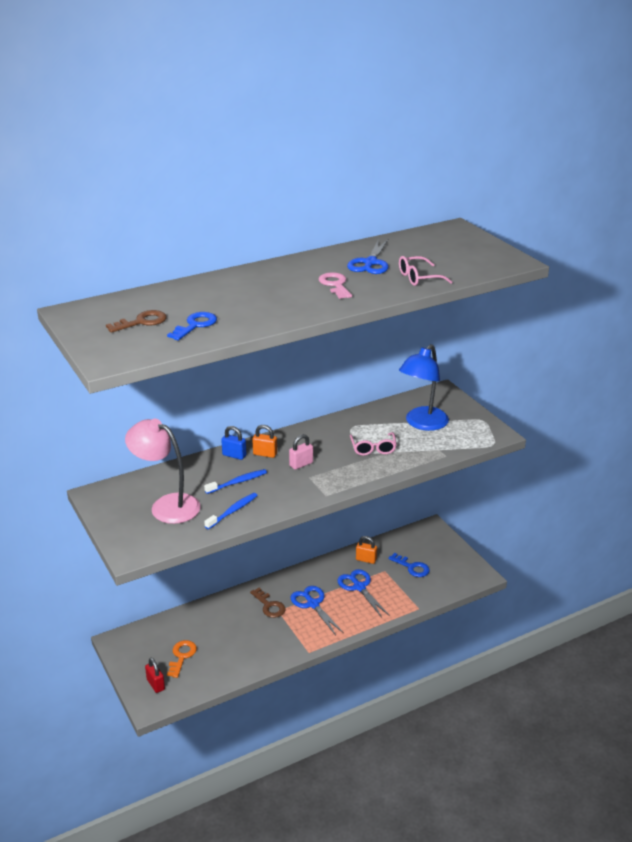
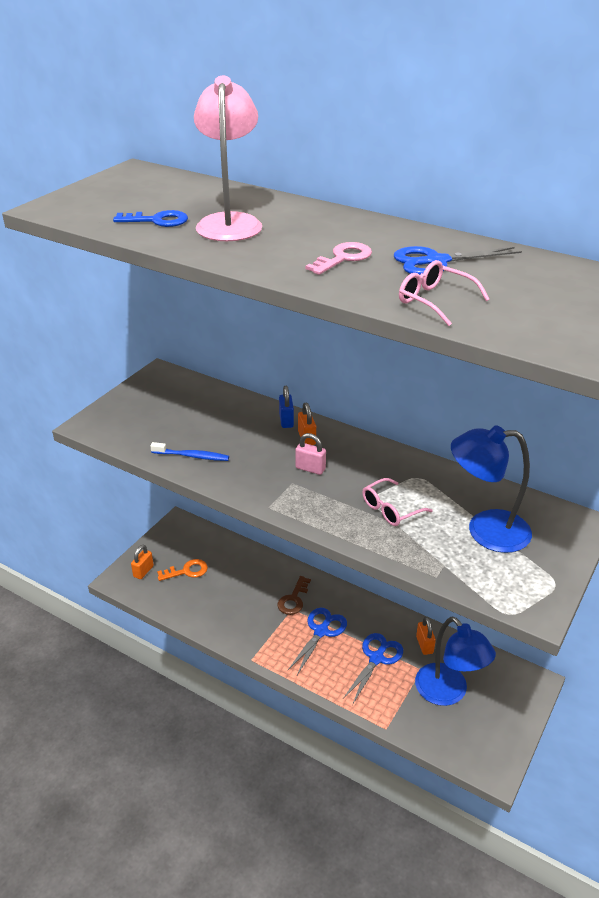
camera: 60 degrees right, 5 degrees up
brown key [106,310,167,333] -> none
pink lamp [125,419,201,524] -> pink lamp moved to [194,76,262,241]
red padlock [145,658,165,693] -> orange padlock [131,545,154,579]
blue toothbrush [204,469,267,494] -> none
blue key [389,553,430,577] -> blue lamp [415,617,496,706]

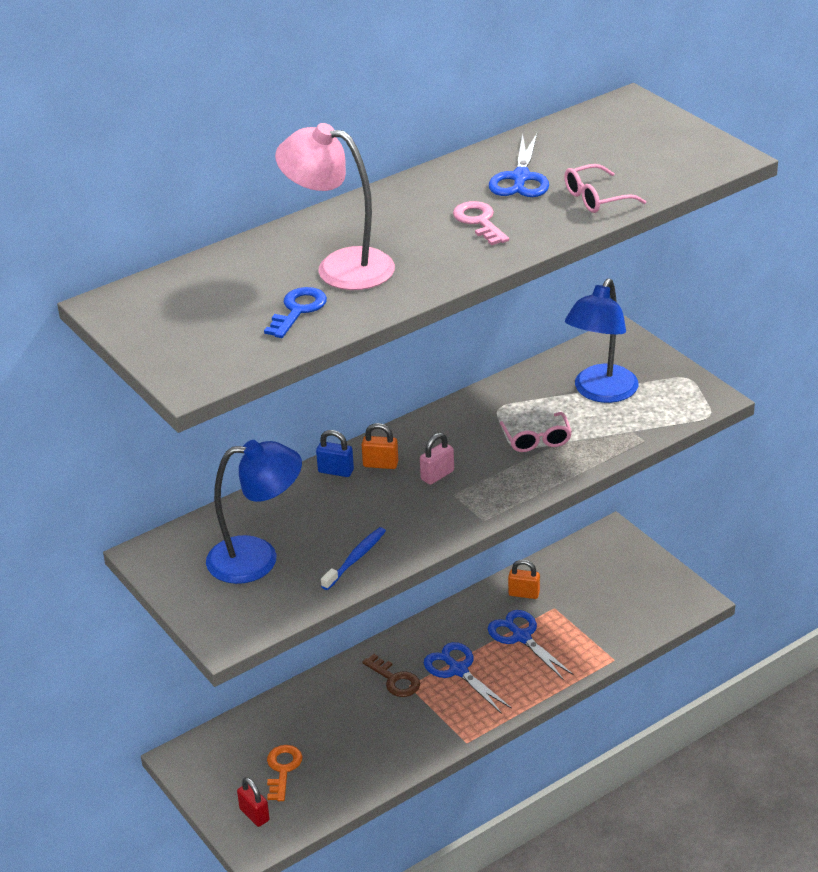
camera: 65 degrees left, 0 degrees up
orange padlock [131,545,154,579] -> red padlock [237,777,270,827]
blue lamp [415,617,496,706] -> blue lamp moved to [206,440,302,584]

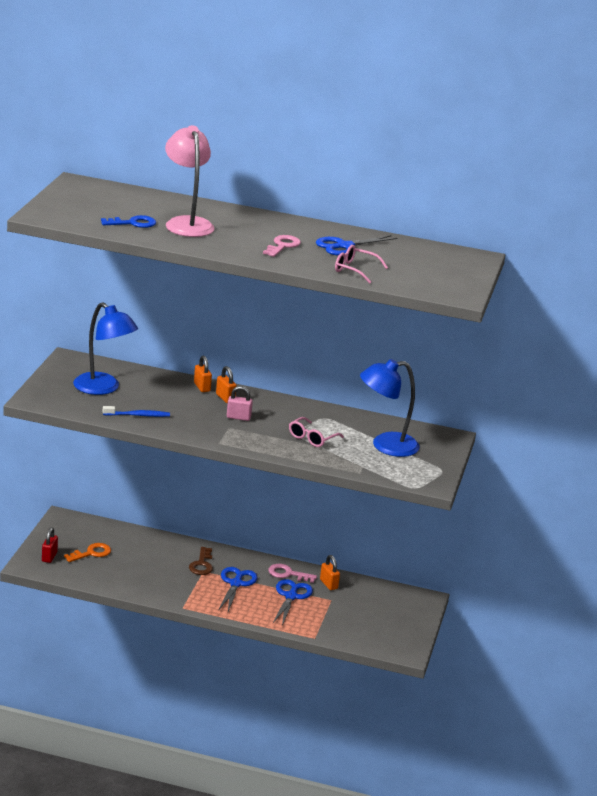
camera: 45 degrees right, 10 degrees down
blue padlock [316,430,354,477] -> orange padlock [194,356,212,392]
none -> pink key [268,564,317,583]

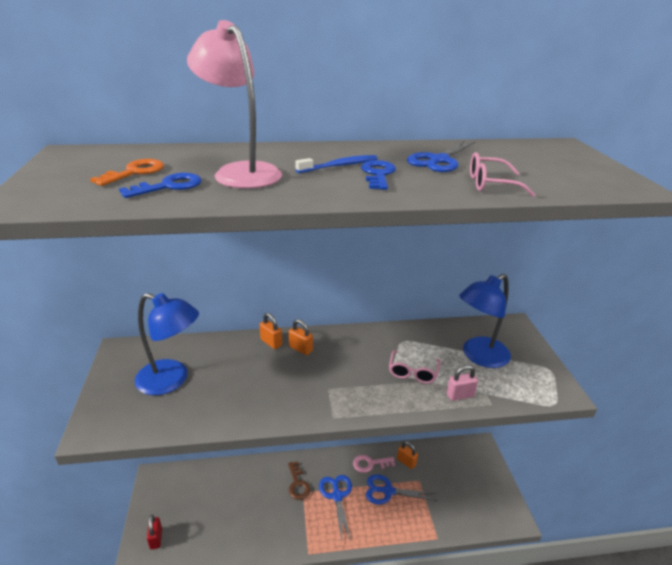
camera: 20 degrees left, 5 degrees up
orange key [64,543,111,562] -> orange key moved to [90,159,164,186]
blue toothbrush [103,406,170,417] -> blue toothbrush moved to [295,155,378,173]
pink padlock [227,386,253,421] -> pink padlock moved to [447,365,478,401]
pink key [263,235,301,257] -> blue key [361,160,396,190]
blue scissors [273,579,313,626] -> blue scissors turned 75 degrees counterclockwise [366,474,438,504]

